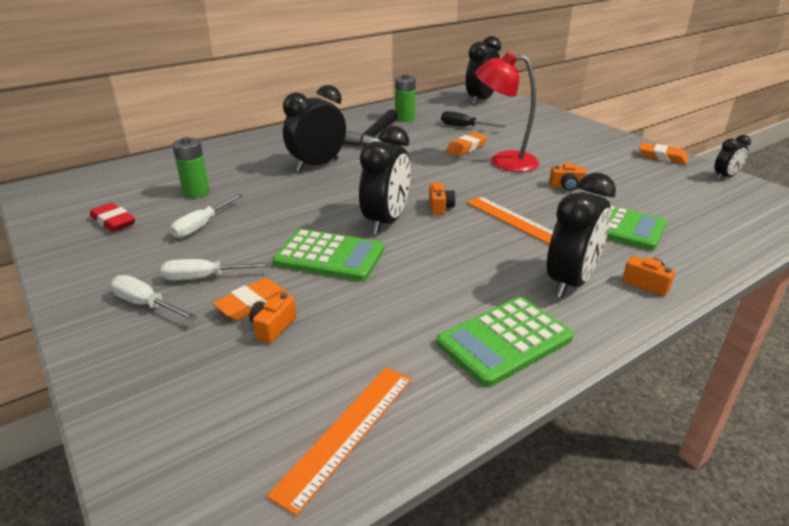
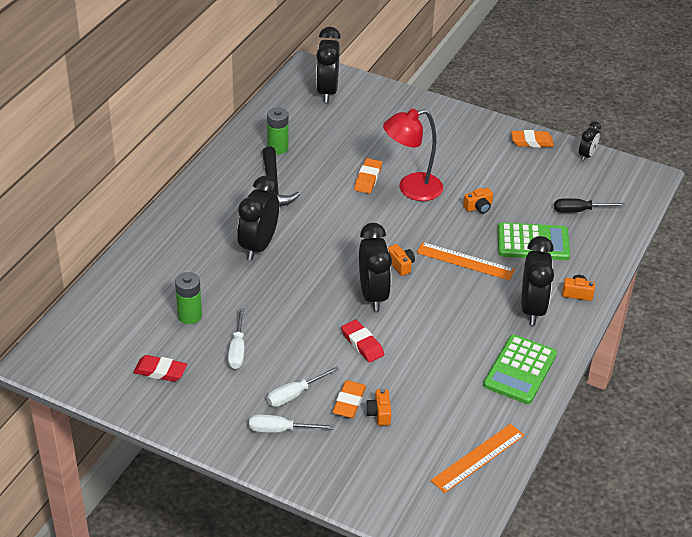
camera: 30 degrees left, 10 degrees up
orange ruler [267,367,412,516] -> orange ruler turned 45 degrees clockwise [431,424,525,493]
green calculator [273,229,384,281] -> red eraser [341,320,384,363]
black screwdriver [441,111,506,127] -> black screwdriver moved to [554,198,625,213]

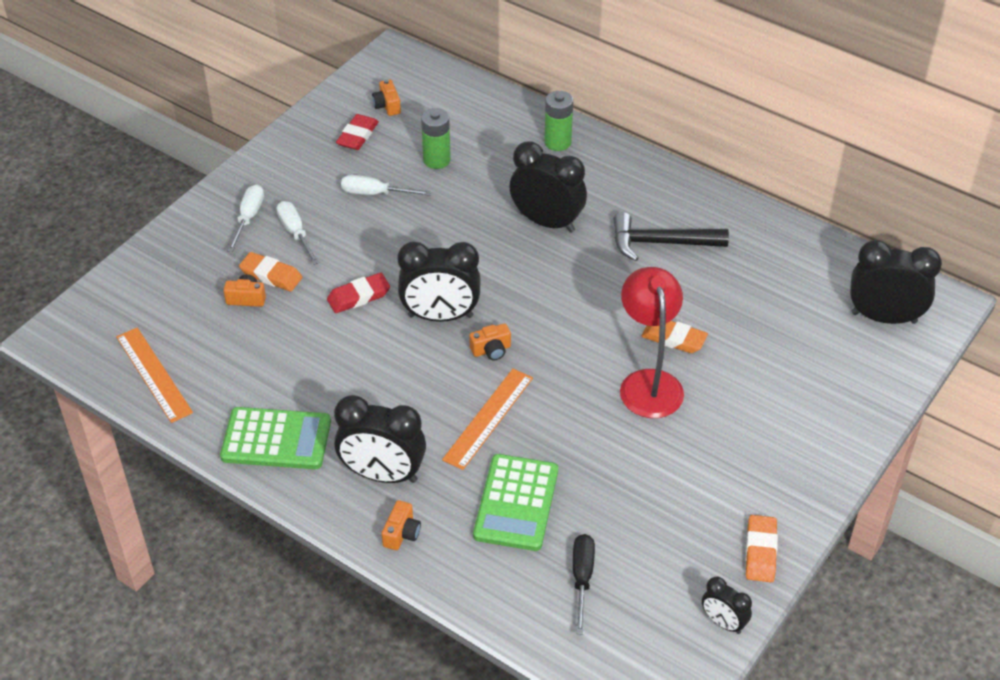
camera: 100 degrees right, 5 degrees up
green battery [267,107,289,155] -> green battery moved to [544,91,573,151]
orange camera [463,188,493,213] -> orange camera moved to [372,79,401,116]
green calculator [483,335,557,404] -> green calculator turned 150 degrees clockwise [220,407,331,469]

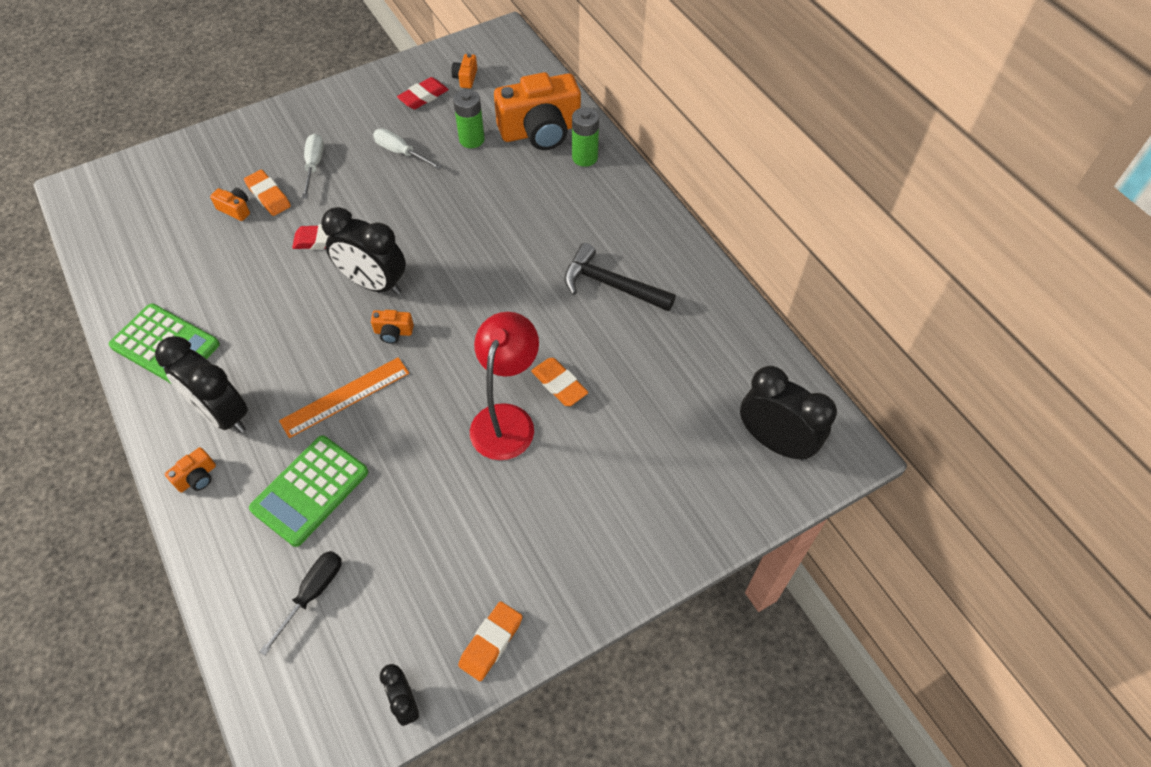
camera: 25 degrees right, 10 degrees up
orange ruler [116,328,193,423] -> none
white screwdriver [227,184,264,252] -> none
black clock [509,141,587,233] -> none
none -> orange camera [494,72,581,150]

